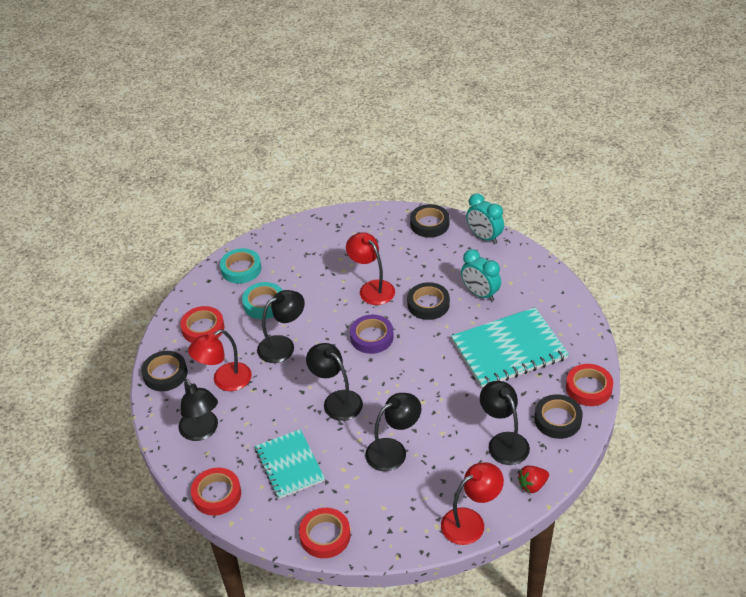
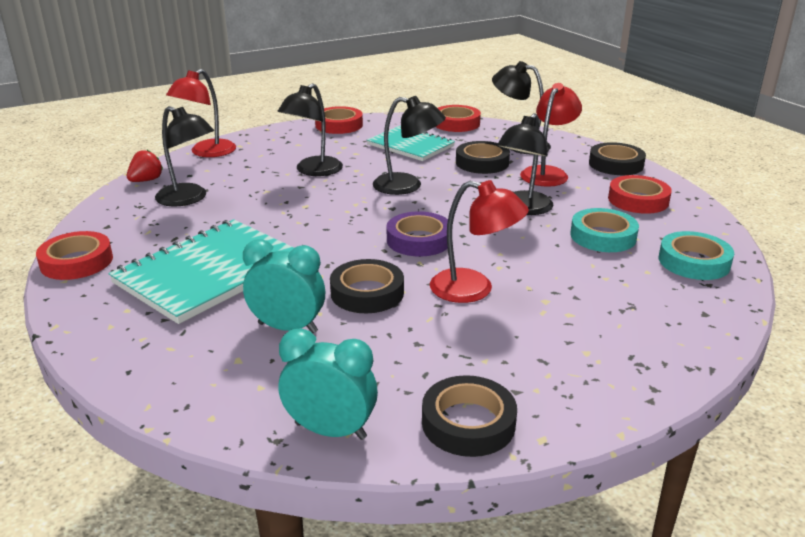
camera: 150 degrees right, 15 degrees down
black tape [534,394,583,439] -> black tape moved to [456,141,510,174]

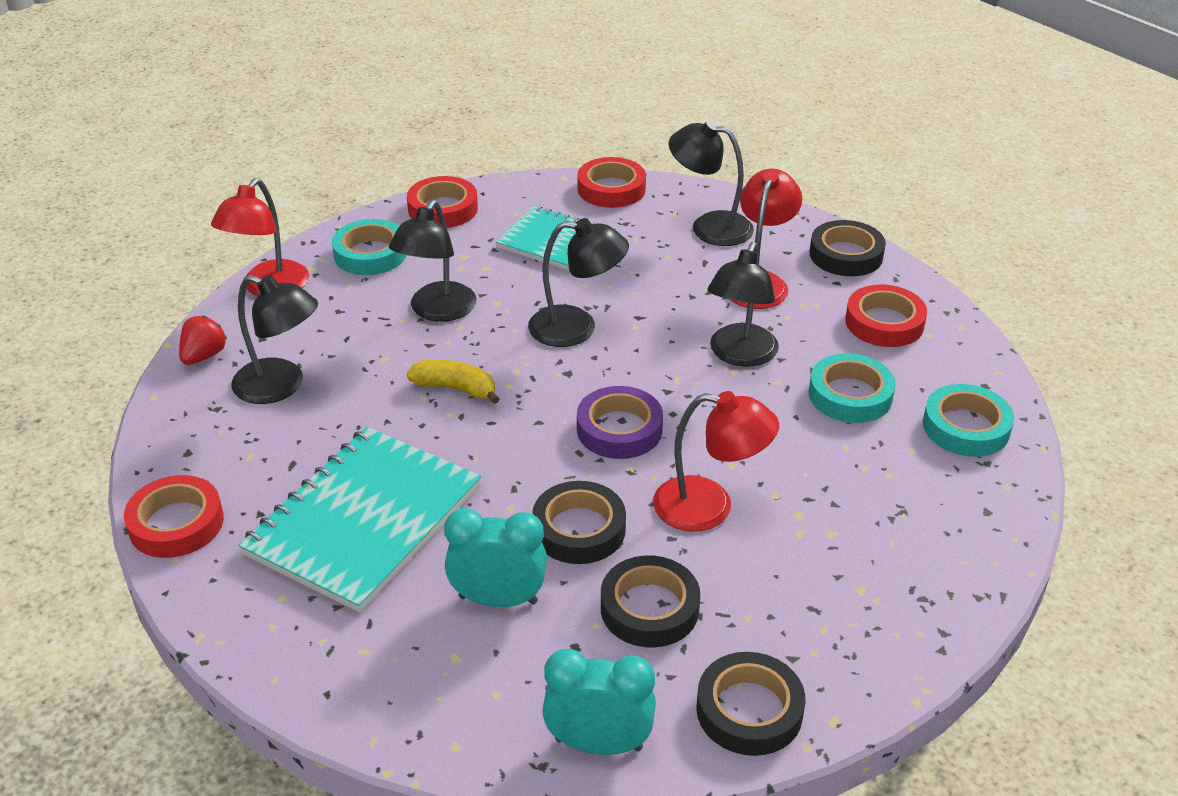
camera: 10 degrees left, 10 degrees up
black tape [456,141,510,174] -> black tape moved to [601,556,700,647]
none -> turquoise tape [332,219,407,275]
none -> yellow banana [407,360,500,404]

